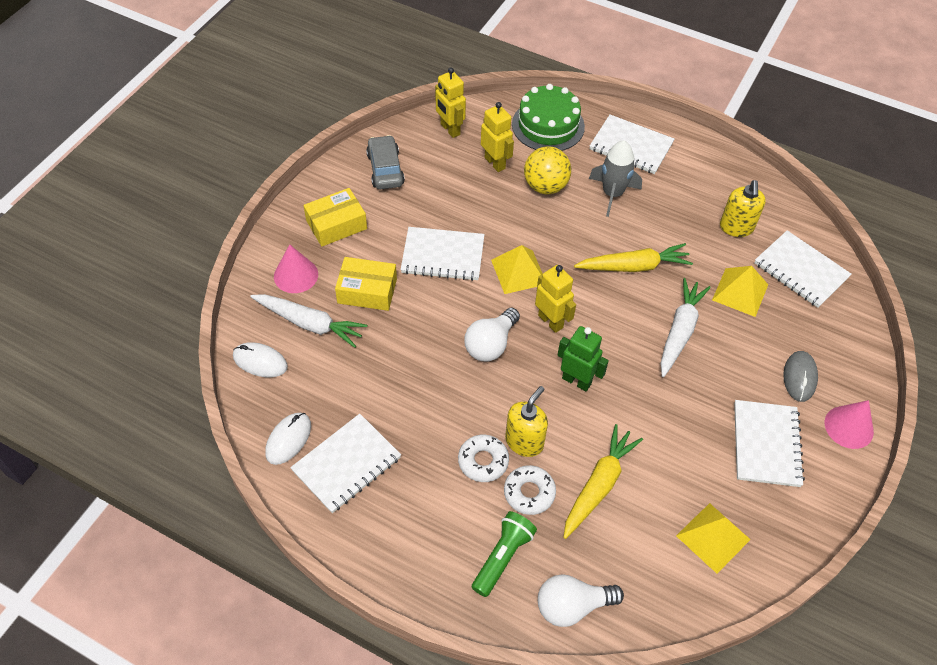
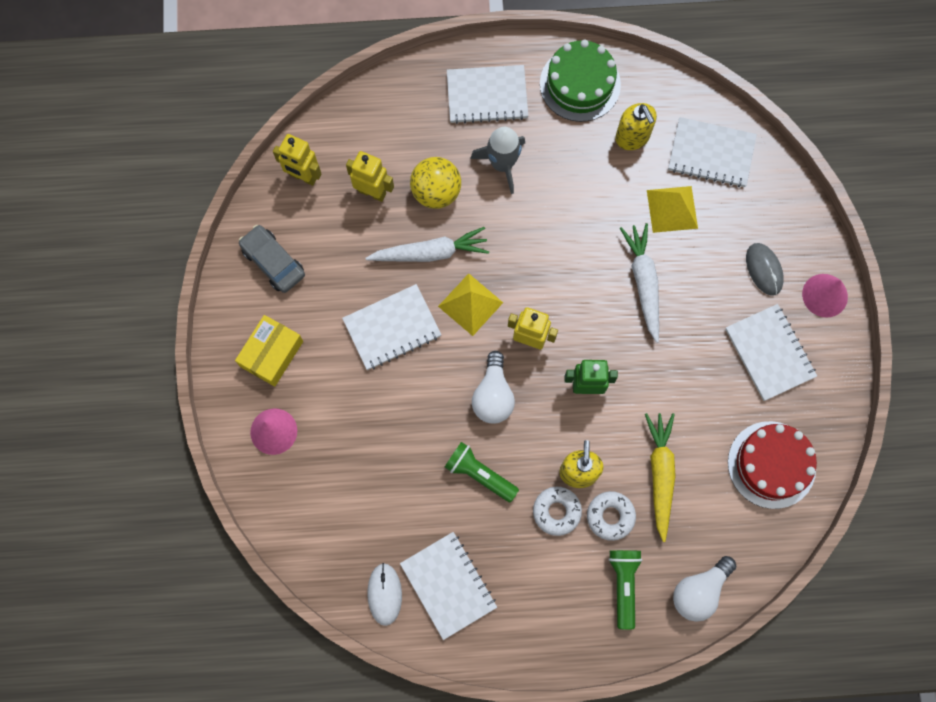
camera: 30 degrees left, 20 degrees up
white mouse [233,342,288,377] -> none
white carrot [250,294,367,348] -> white carrot moved to [365,227,489,262]
white notebook [290,414,401,513] -> white notebook turned 45 degrees counterclockwise [400,532,497,640]
yellow box [335,257,397,311] -> none
green cake [512,84,585,151] -> green cake moved to [540,40,621,122]
yellow carrot [574,243,693,272] -> none
yellow pyramid [676,503,751,574] -> red cake [728,421,817,509]
none -> green flashlight [445,442,519,503]

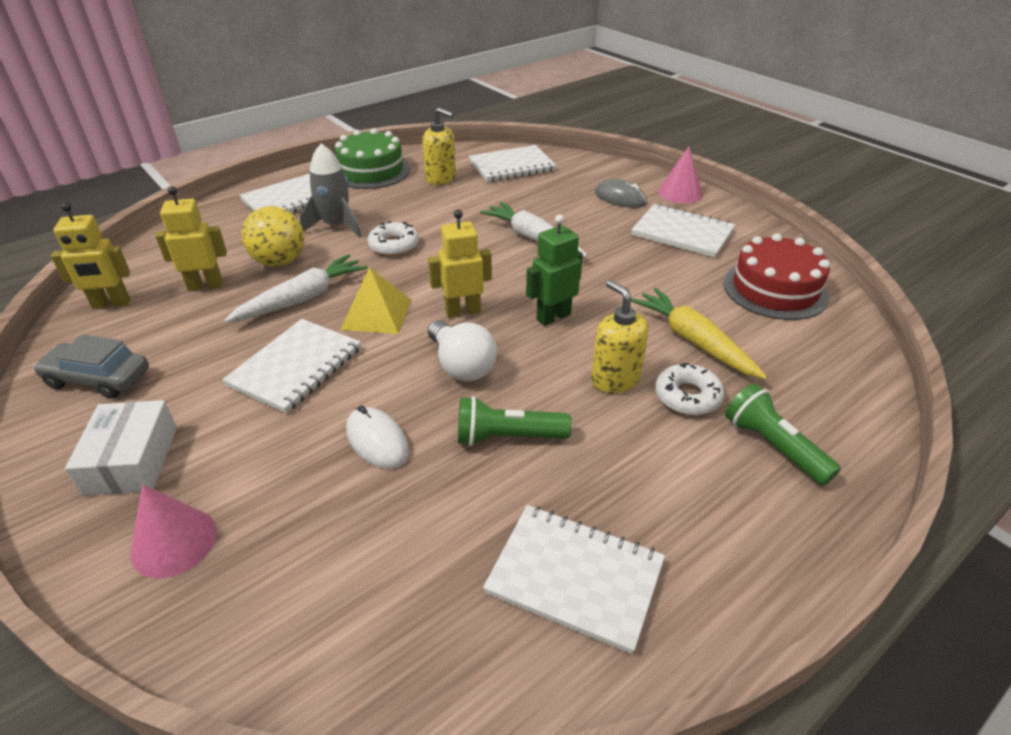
camera: 35 degrees left, 35 degrees down
yellow box [235,315,303,387] -> white box [65,400,177,496]
white mouse [367,563,402,626] -> white mouse moved to [346,405,409,469]
white donut [533,487,582,536] -> white donut moved to [368,221,419,256]
yellow pyramid [647,186,698,233] -> none
white light bulb [673,556,736,622] -> none

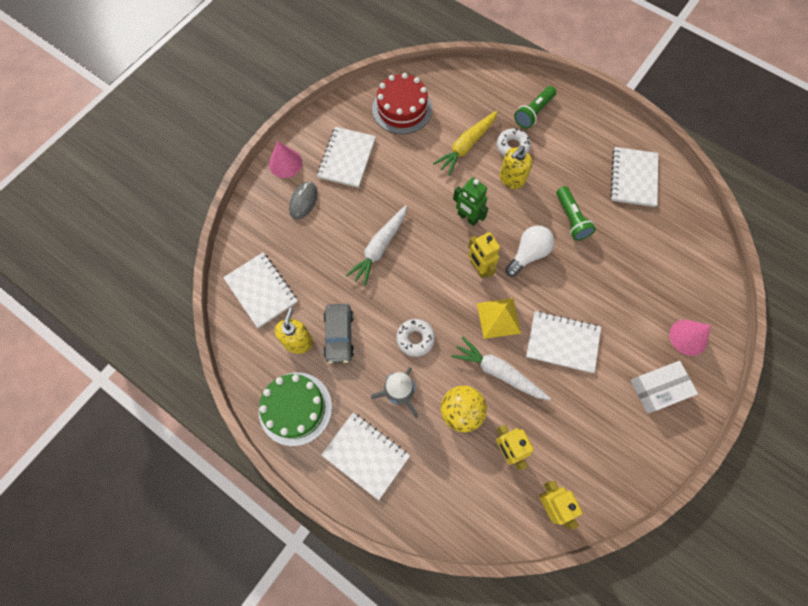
camera: 105 degrees left, 30 degrees up
grey car [33,334,149,399] -> grey car moved to [323,304,354,364]
white mouse [346,405,409,469] -> none

